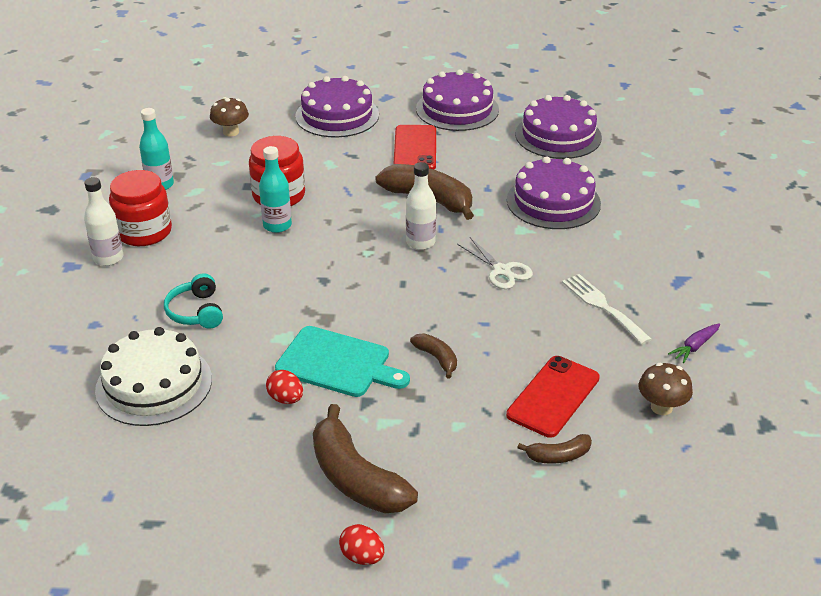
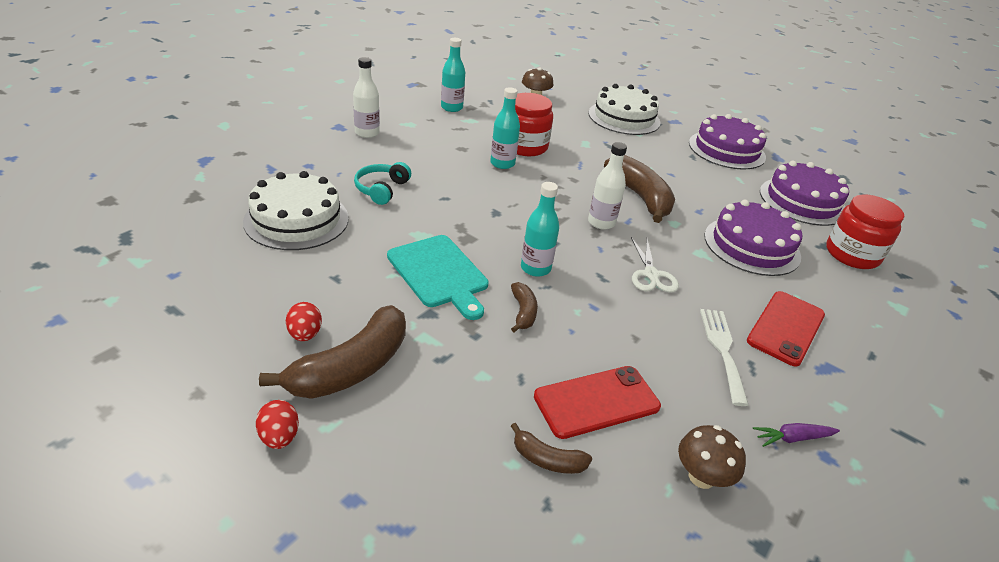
camera: 30 degrees right, 0 degrees up
red jar [109,170,172,246] -> red jar moved to [826,194,904,269]
red egg [266,370,303,404] -> red egg moved to [286,302,322,341]
purple cake [295,76,379,137] -> white cake [588,84,661,135]
brown banana [313,404,418,513] -> brown banana turned 135 degrees counterclockwise [259,305,406,399]
red phone [393,125,436,169] -> red phone moved to [747,291,825,367]
none -> turquoise bottle [521,182,559,277]

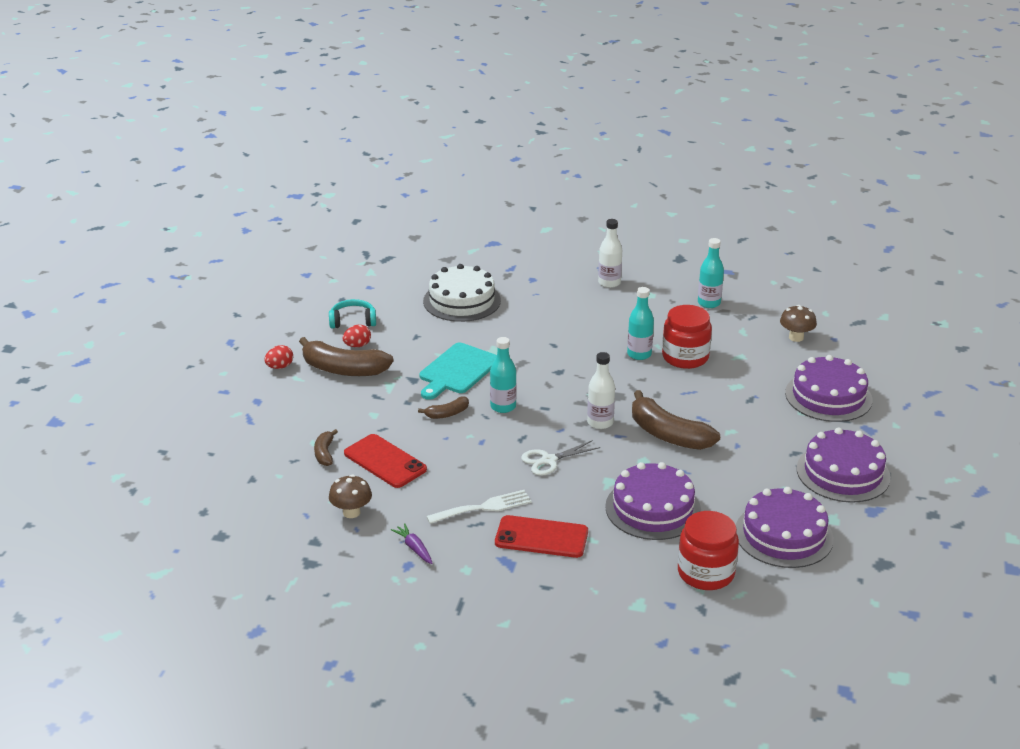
camera: 70 degrees right, 5 degrees down
turquoise headphones [354,162,411,205] -> turquoise headphones moved to [329,299,376,328]
white cake [588,84,661,135] -> purple cake [785,355,872,422]
brown banana [604,155,675,223] -> brown banana turned 90 degrees clockwise [632,390,720,450]

